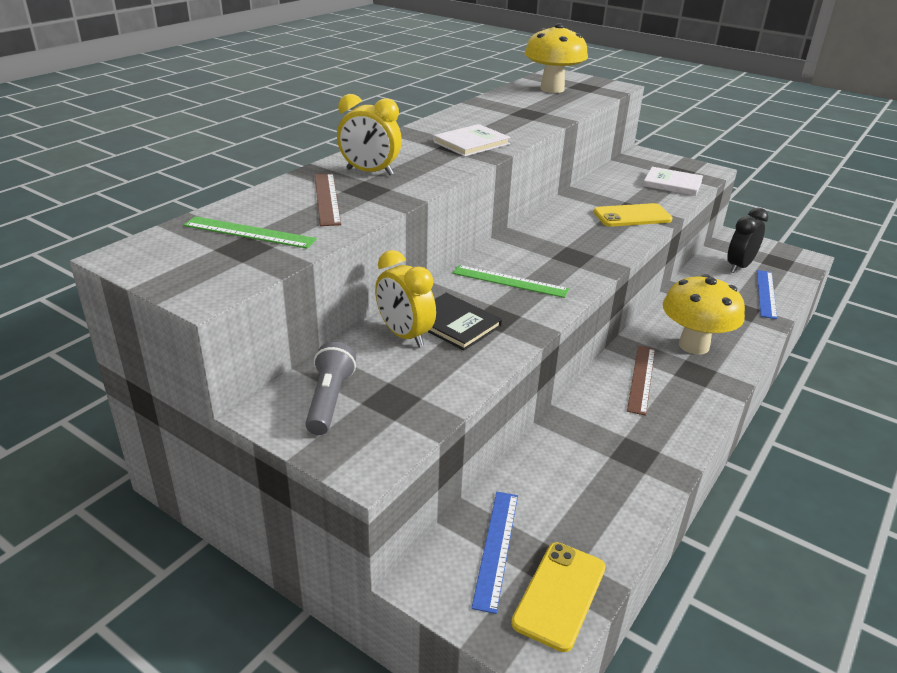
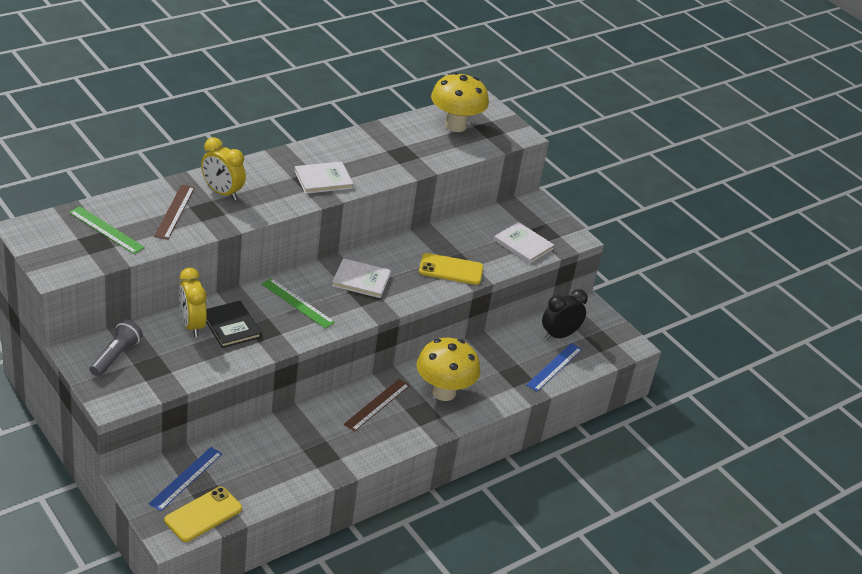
camera: 15 degrees right, 5 degrees up
none -> white book [332,258,391,298]

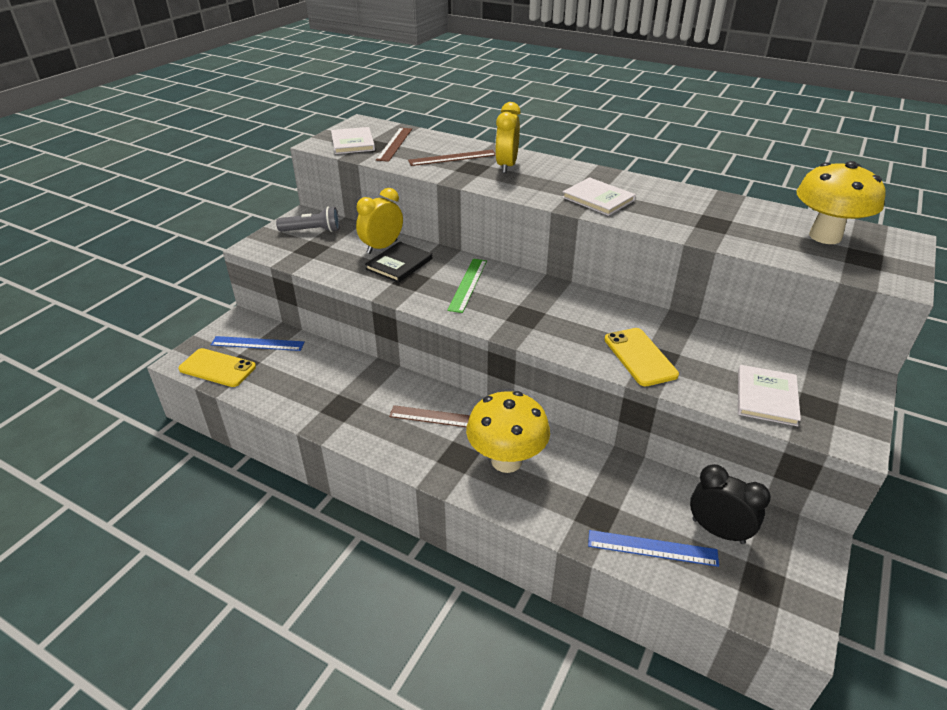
camera: 70 degrees right, 0 degrees up
green ruler [69,206,145,254] -> brown ruler [376,128,412,162]
white book [332,258,391,298] -> white book moved to [331,127,375,154]

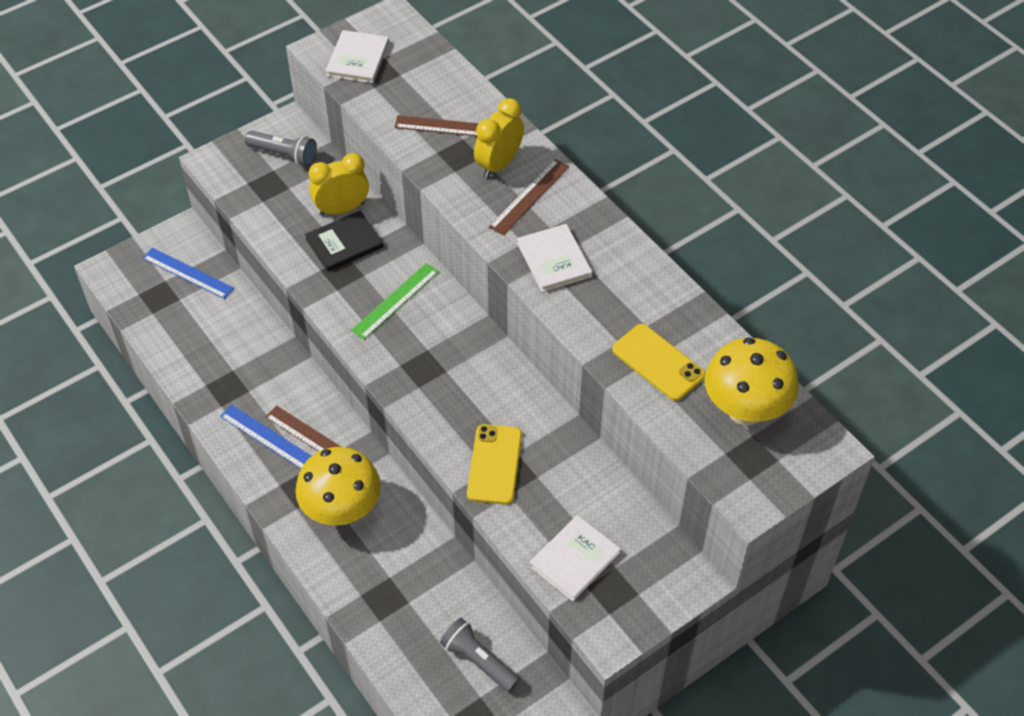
camera: 25 degrees right, 15 degrees up
yellow phone [178,348,256,387] -> yellow phone moved to [612,324,705,401]
brown ruler [376,128,412,162] -> brown ruler moved to [489,159,569,235]
blue ruler [588,530,719,567] -> blue ruler moved to [220,405,311,469]
black clock [690,464,771,544] -> grey flashlight [440,618,520,692]

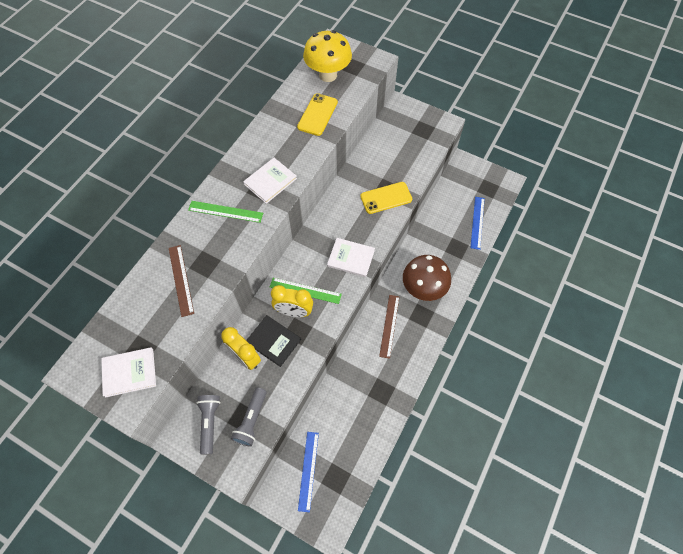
camera: 115 degrees left, 10 degrees up
blue ruler [220,405,311,469] -> blue ruler moved to [470,197,485,250]
yellow mushroom [295,447,381,525] -> brown mushroom [403,255,451,301]
grey flashlight [440,618,520,692] -> grey flashlight moved to [231,388,266,447]
yellow clock [474,98,524,178] -> yellow clock moved to [271,285,313,317]
brown ruler [489,159,569,235] -> green ruler [188,201,263,223]
white book [529,515,621,601] -> white book moved to [327,238,375,277]

